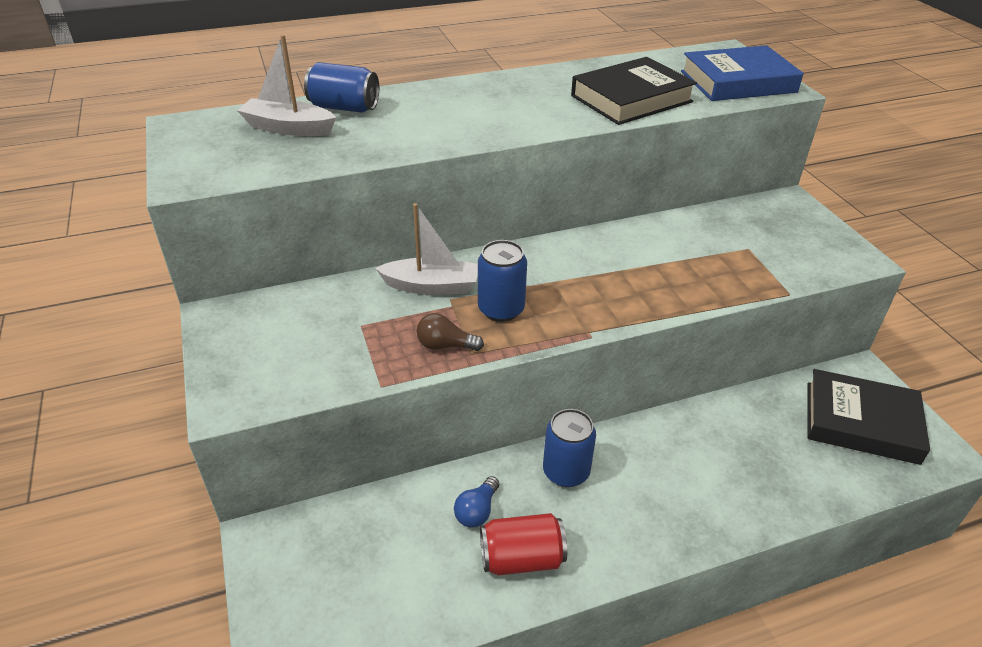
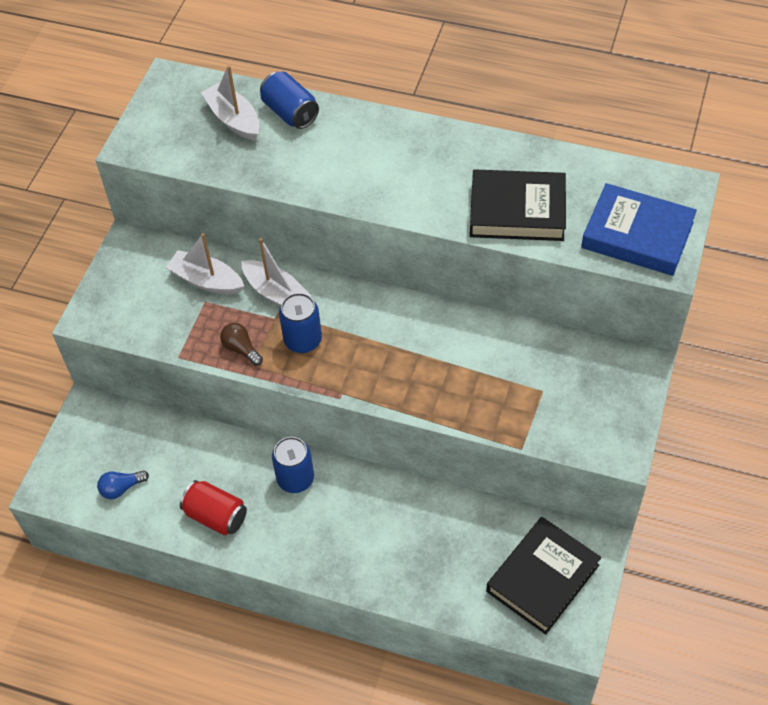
camera: 40 degrees right, 15 degrees up
blue light bulb [454,476,499,528] -> blue light bulb moved to [97,470,149,499]
black book [807,369,930,465] -> black book turned 75 degrees clockwise [486,517,601,635]
none -> white boat [165,233,244,294]

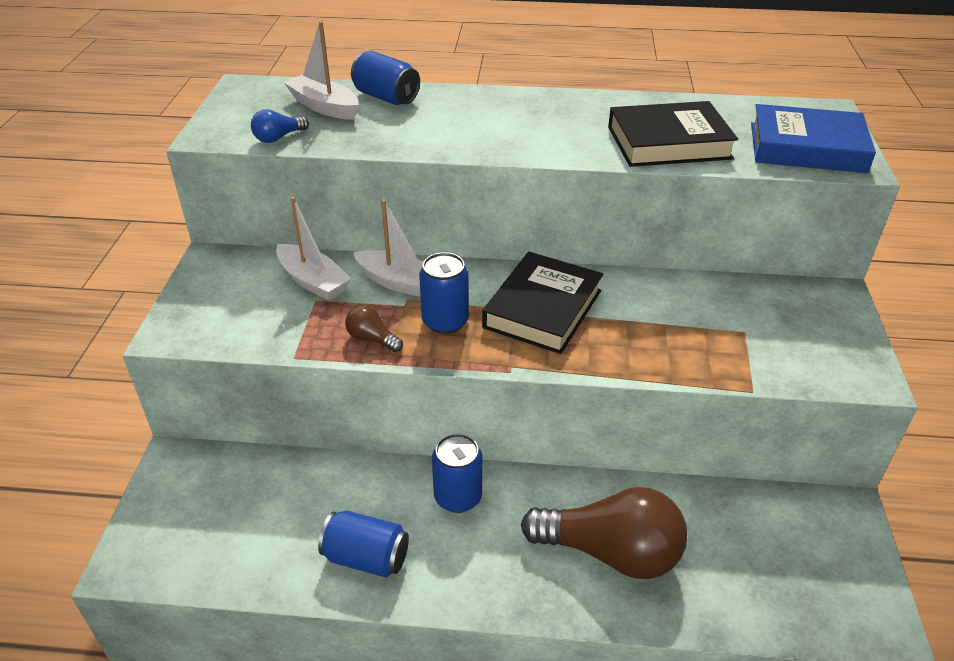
camera: 15 degrees left, 15 degrees down
blue light bulb [97,470,149,499] -> blue light bulb moved to [251,109,309,143]
white boat [165,233,244,294] -> white boat turned 150 degrees counterclockwise [276,197,351,301]
red can [180,480,247,535] -> blue can [318,510,409,578]
black book [486,517,601,635] -> black book moved to [482,252,603,354]
none -> brown light bulb [521,487,687,579]

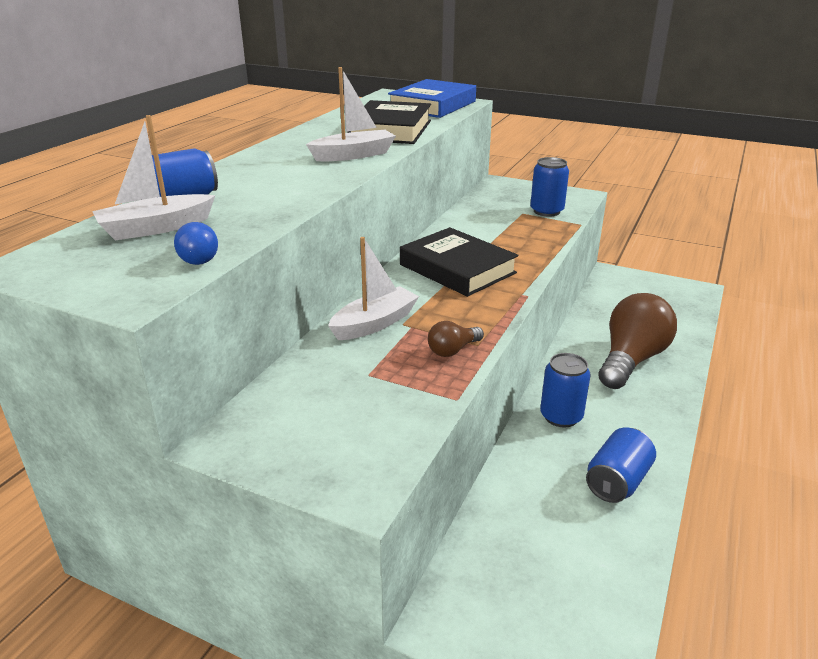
camera: 70 degrees left, 10 degrees down
white boat [276,197,351,301] -> white boat moved to [306,67,396,161]
blue can [419,252,469,334] -> blue can moved to [530,157,569,217]

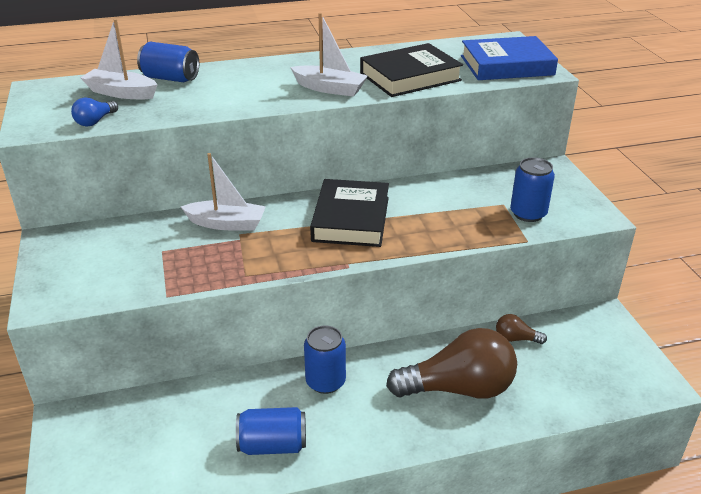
camera: 50 degrees right, 5 degrees up
brown light bulb [428,321,484,357] -> brown light bulb moved to [496,314,547,344]

